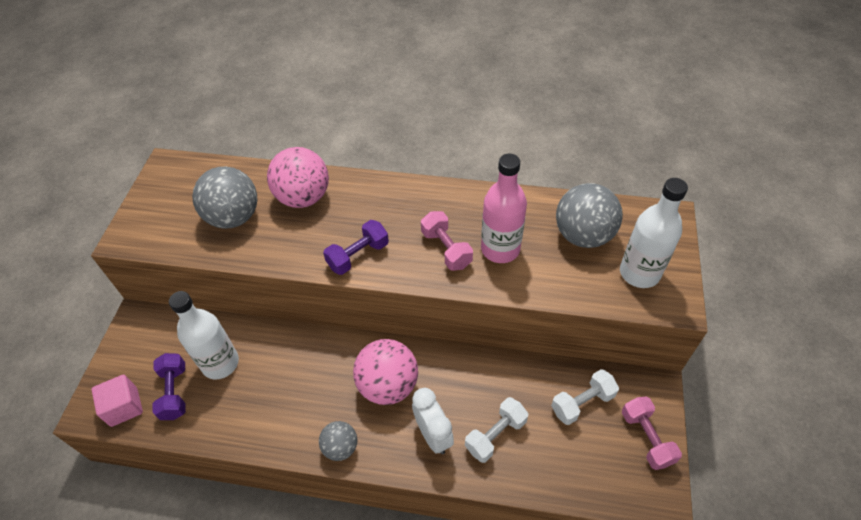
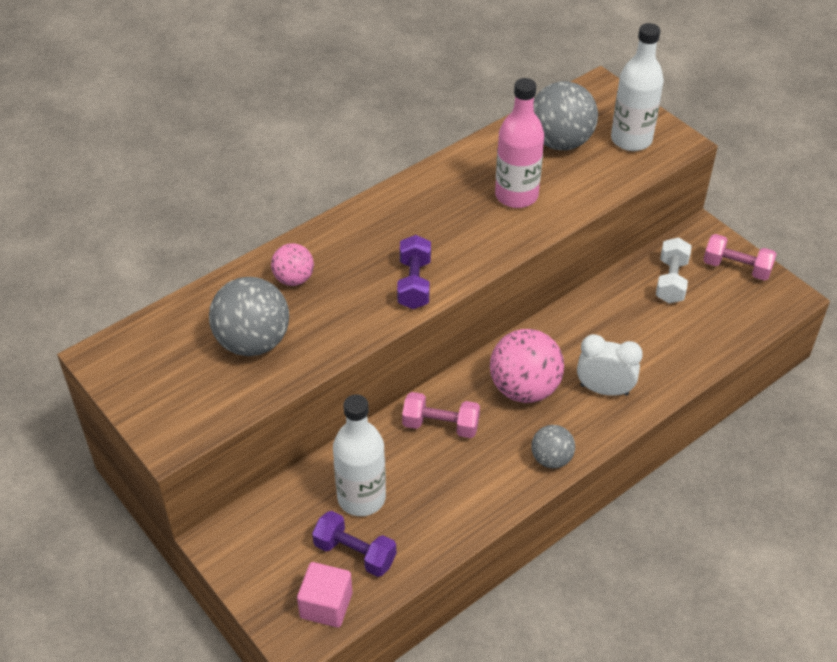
camera: 50 degrees left, 5 degrees down
pink ball [267,147,329,208] -> pink ball [271,243,314,286], size x0.57
pink dumbbell [421,211,473,271] -> pink dumbbell moved to [402,392,480,438]
white dumbbell [465,397,528,463] -> none

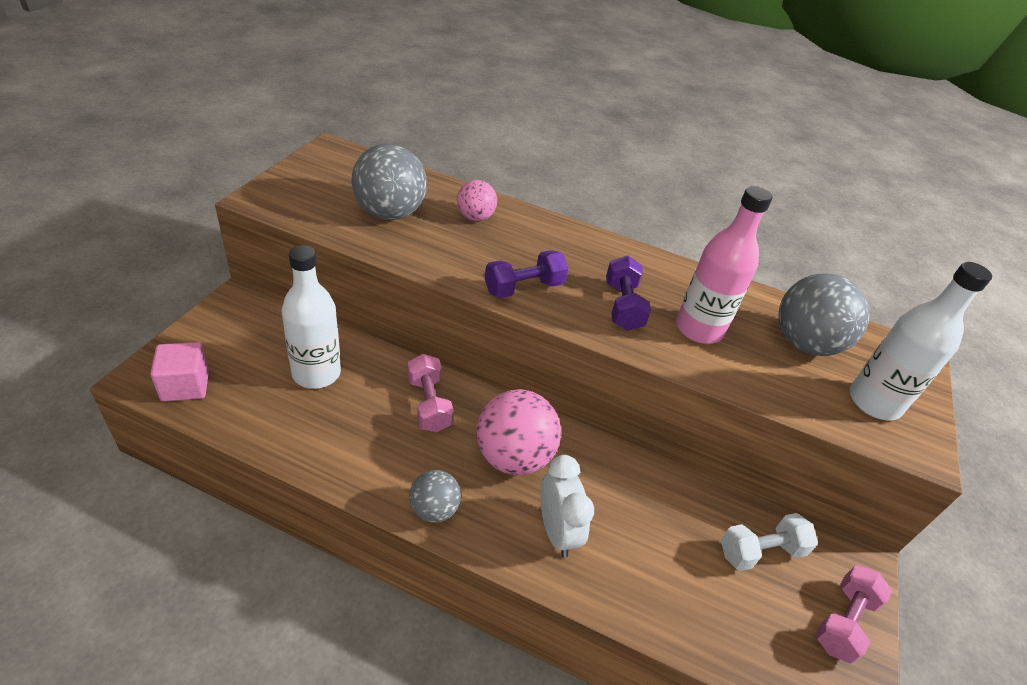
camera: 55 degrees right, 5 degrees down
purple dumbbell [312,511,396,577] -> purple dumbbell moved to [606,256,651,331]
pink dumbbell [703,234,776,281] -> pink dumbbell turned 45 degrees clockwise [815,565,892,663]

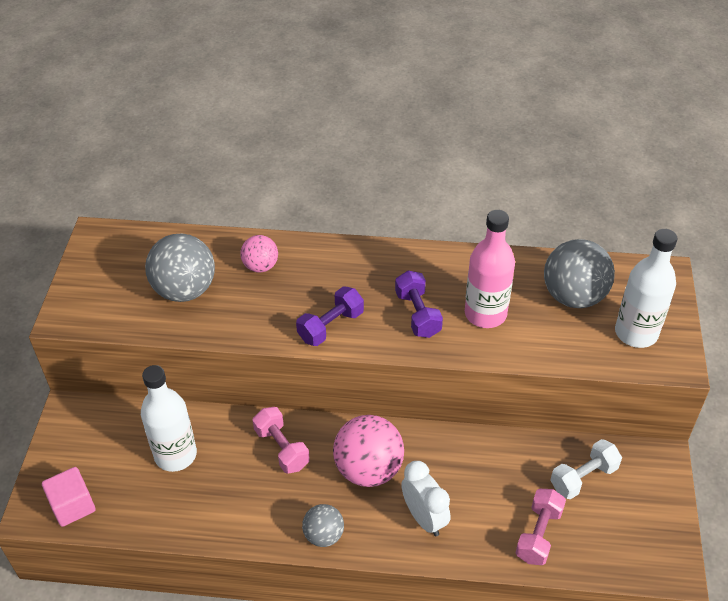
camera: 10 degrees left, 5 degrees up
pink dumbbell [815,565,892,663] -> pink dumbbell moved to [516,489,566,565]

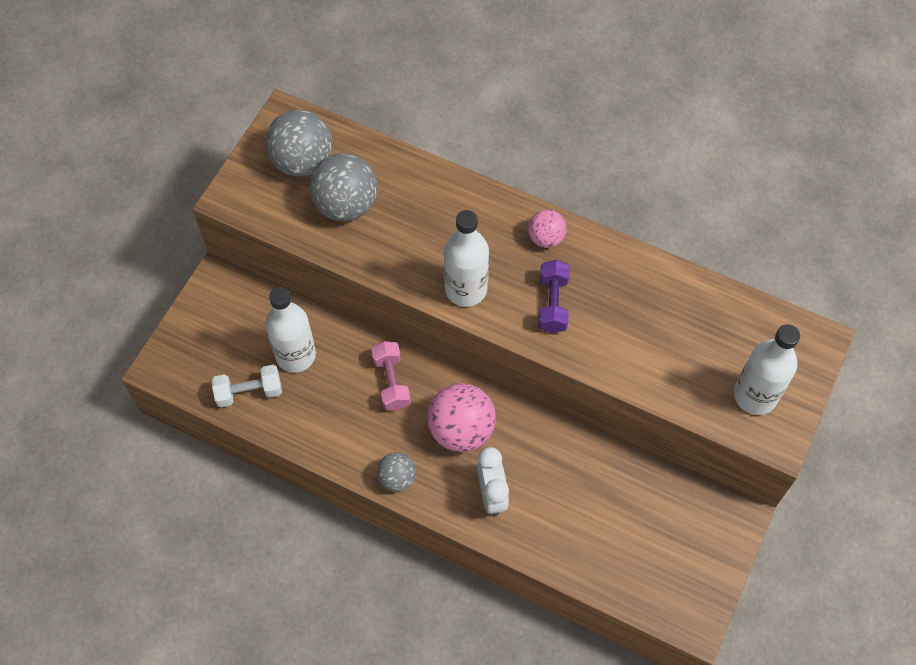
camera: 20 degrees right, 15 degrees up
pink cube [42,467,96,527] -> none
pink ball [240,235,278,272] -> pink ball moved to [528,210,567,248]
purple dumbbell [296,286,364,346] -> white bottle [444,210,489,307]
pink bottle [465,210,515,328] -> none
pink dumbbell [516,489,566,565] -> none
grey ball [544,239,615,308] -> grey ball moved to [265,110,332,177]
white dumbbell [550,439,622,499] -> white dumbbell moved to [212,365,282,408]

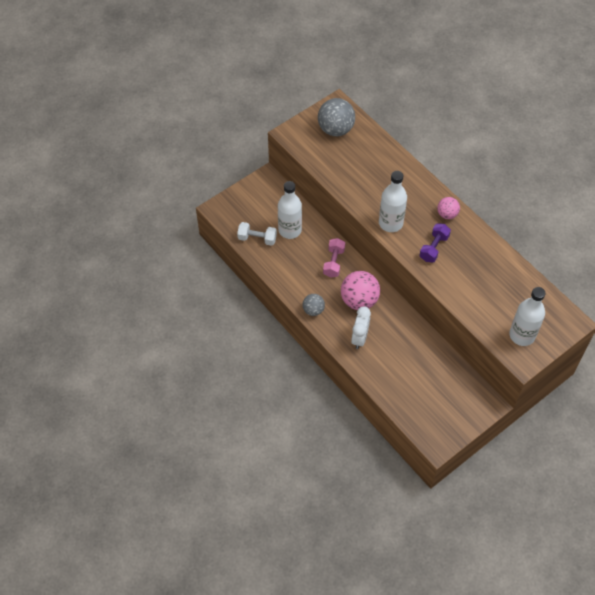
camera: 25 degrees right, 5 degrees down
grey ball [310,153,377,221] -> none

